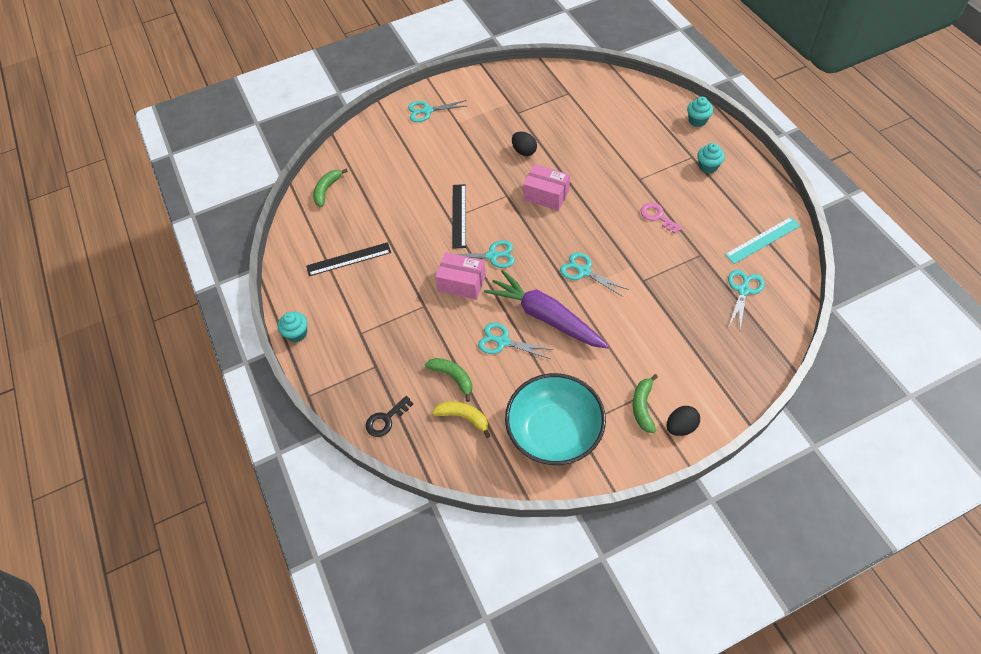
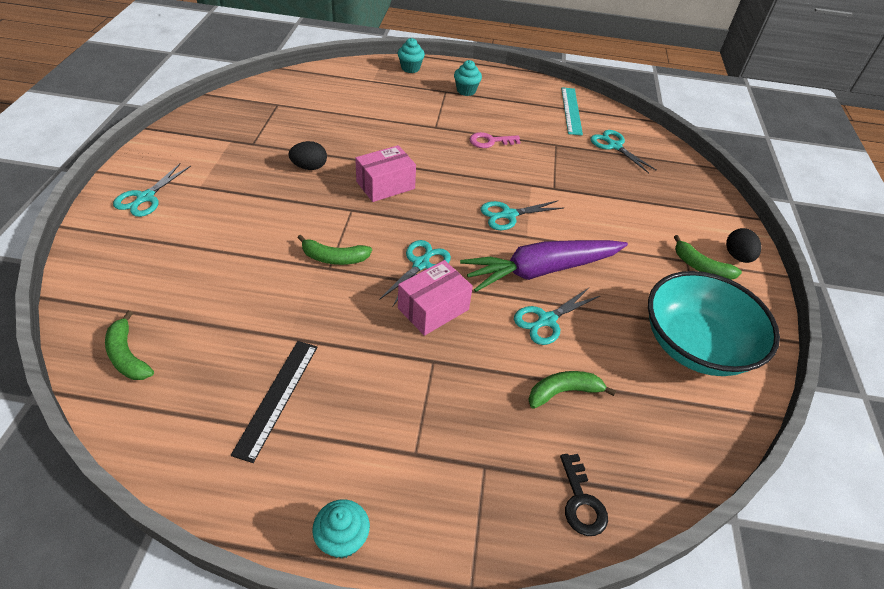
camera: 65 degrees left, 10 degrees down
yellow banana [432,402,490,438] -> none
black ruler [452,184,466,249] -> green banana [297,235,372,265]

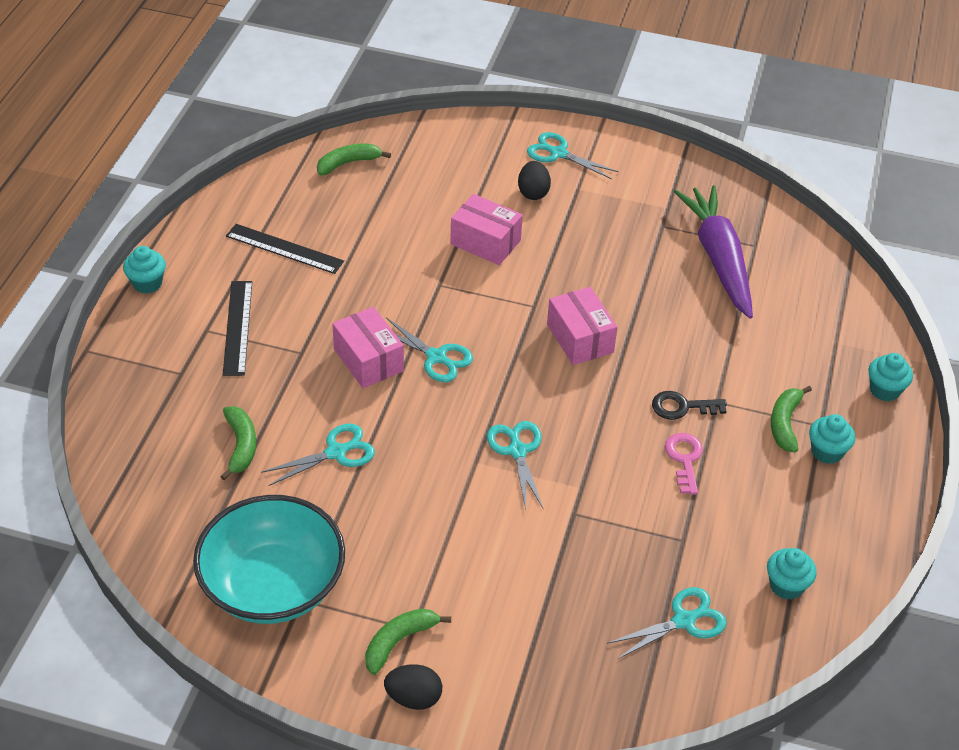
camera: 100 degrees right, 0 degrees up
black egg [288,141,327,170] -> black egg moved to [518,161,551,200]
green banana [297,235,372,265] -> green banana moved to [771,386,812,453]
purple carrot [460,240,628,292] -> purple carrot moved to [674,185,753,319]
turquoise scissors [514,288,600,345] -> turquoise scissors turned 90 degrees clockwise [261,424,375,486]
black key [560,454,608,536] -> black key moved to [652,391,727,420]
turquoise ruler [561,87,583,135] -> turquoise cupcake [767,548,817,600]
none -> black ruler [223,281,252,376]
none -> pink box [450,194,523,265]

